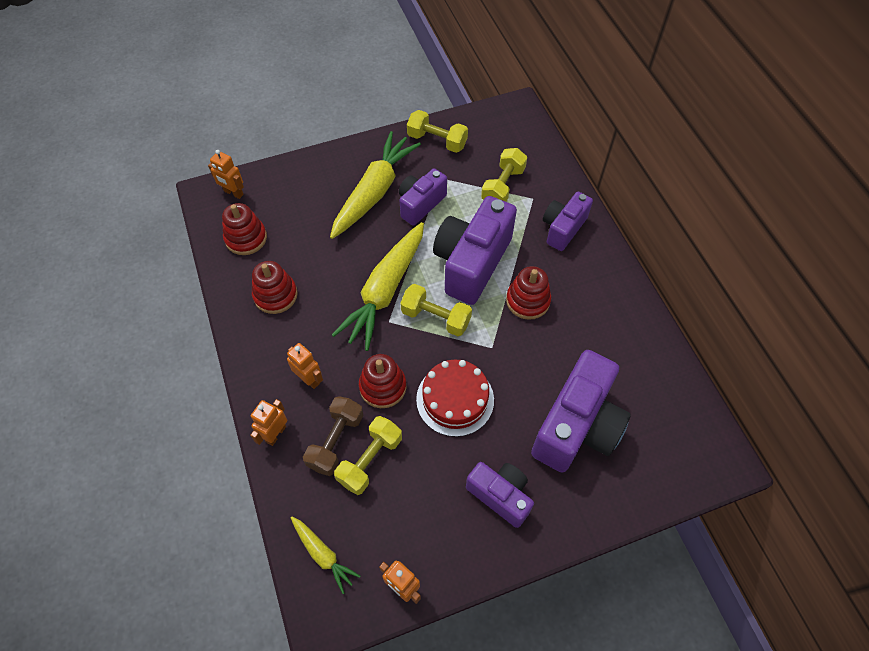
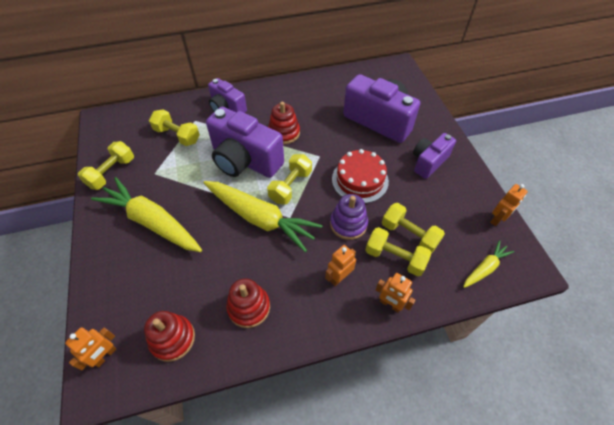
camera: 85 degrees left, 5 degrees down
brown dumbbell [303,396,364,476] -> yellow dumbbell [365,227,432,276]
red stacking toy [359,354,407,408] -> purple stacking toy [330,194,368,240]
purple camera [399,168,447,226] -> none

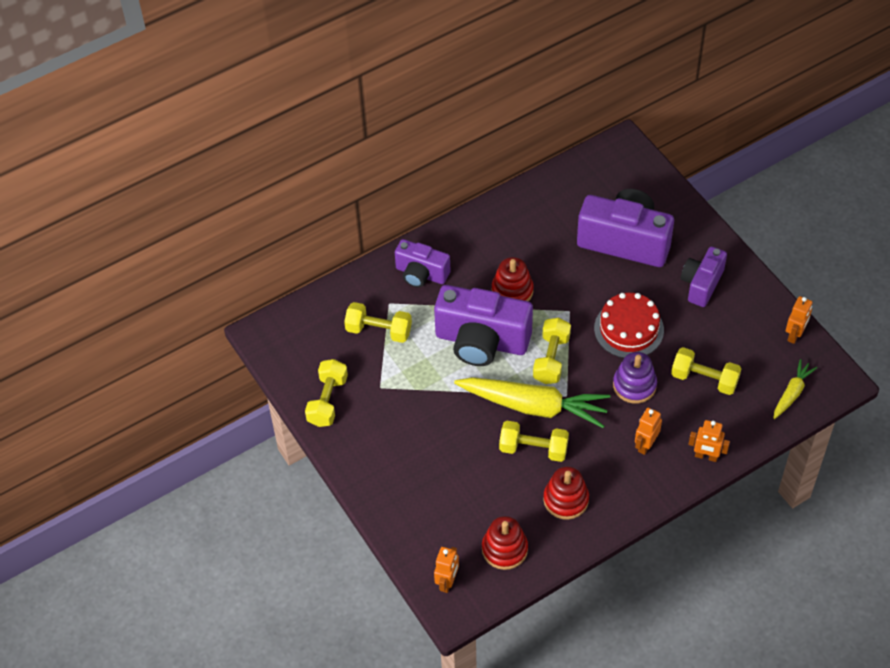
camera: 15 degrees left, 0 degrees up
yellow carrot [91,177,202,252] -> none
yellow dumbbell [365,227,432,276] -> yellow dumbbell moved to [499,421,569,462]

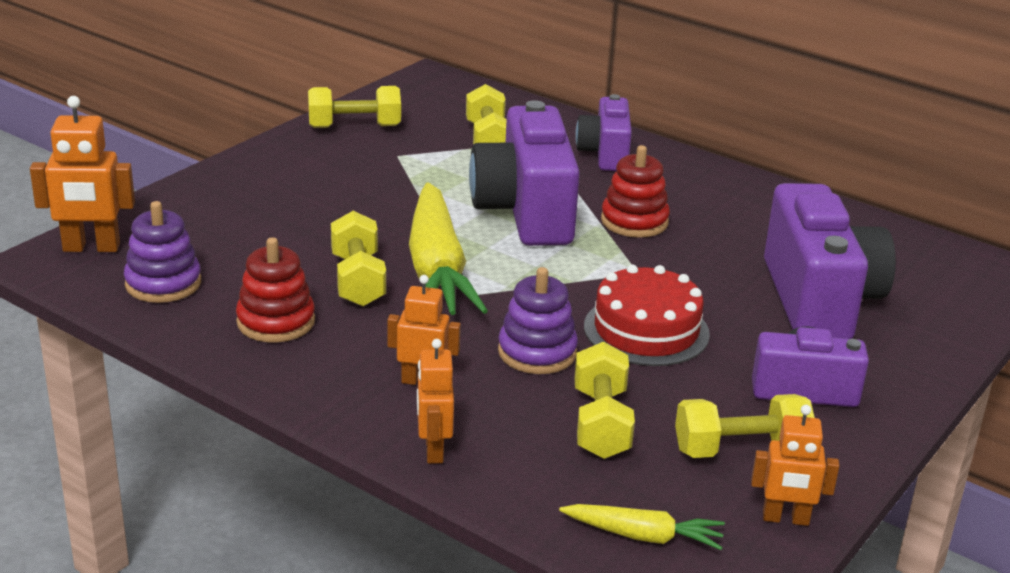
camera: 65 degrees right, 25 degrees down
orange robot [434,547,459,593] -> orange robot [30,96,135,252], size x1.50
red stacking toy [482,516,528,570] -> purple stacking toy [124,201,201,303]
yellow dumbbell [533,318,571,384] -> yellow dumbbell moved to [675,394,815,458]

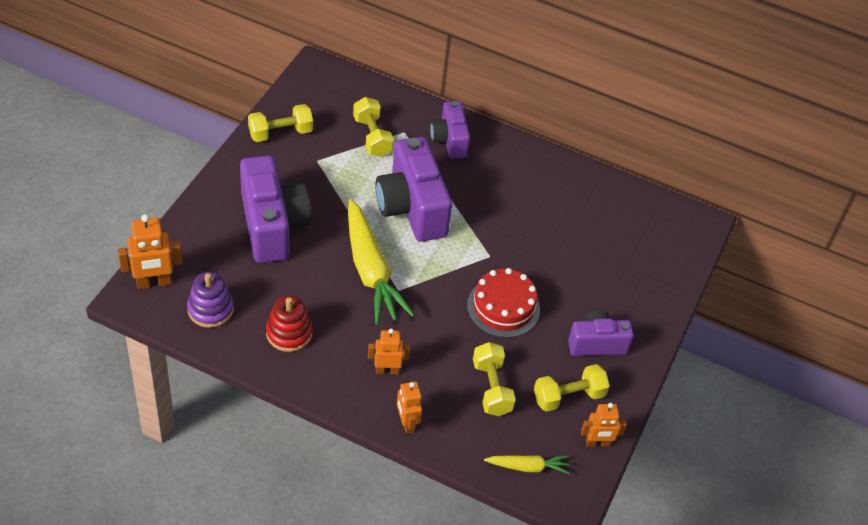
camera: 15 degrees left, 20 degrees up
yellow dumbbell [331,211,386,306] -> none
purple stacking toy [498,267,578,374] -> none
red stacking toy [601,145,670,238] -> none
purple camera [764,183,896,339] -> purple camera moved to [240,155,311,263]

